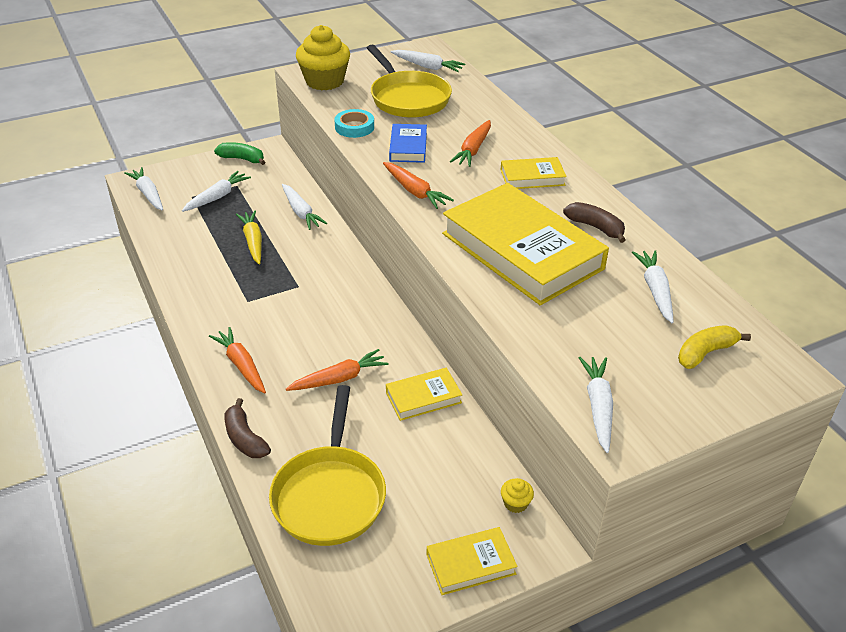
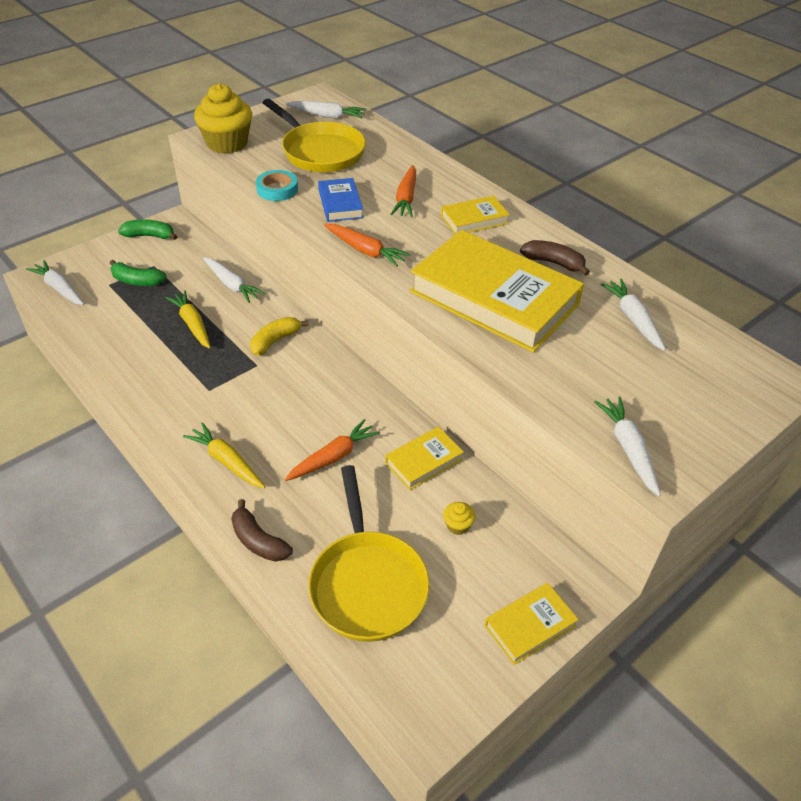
camera: 15 degrees left, 5 degrees up
white carrot [182,171,251,212] -> green banana [110,260,167,286]
orange carrot [209,327,266,393] -> yellow carrot [183,422,265,488]
yellow cupcake [501,478,534,513] -> yellow cupcake moved to [443,502,475,535]
yellow banana [678,325,751,369] -> yellow banana moved to [250,317,309,356]

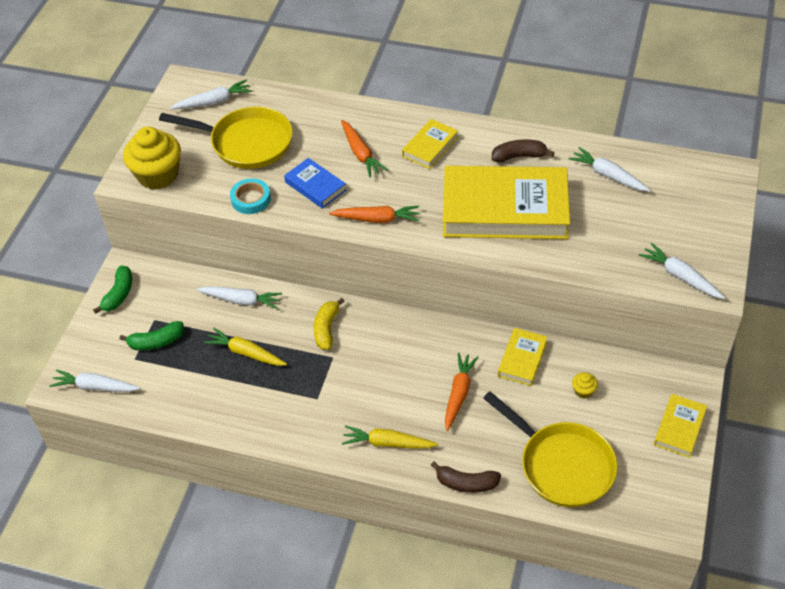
camera: 30 degrees left, 5 degrees up
green banana [118,220,178,240] -> green banana turned 135 degrees clockwise [93,265,132,314]

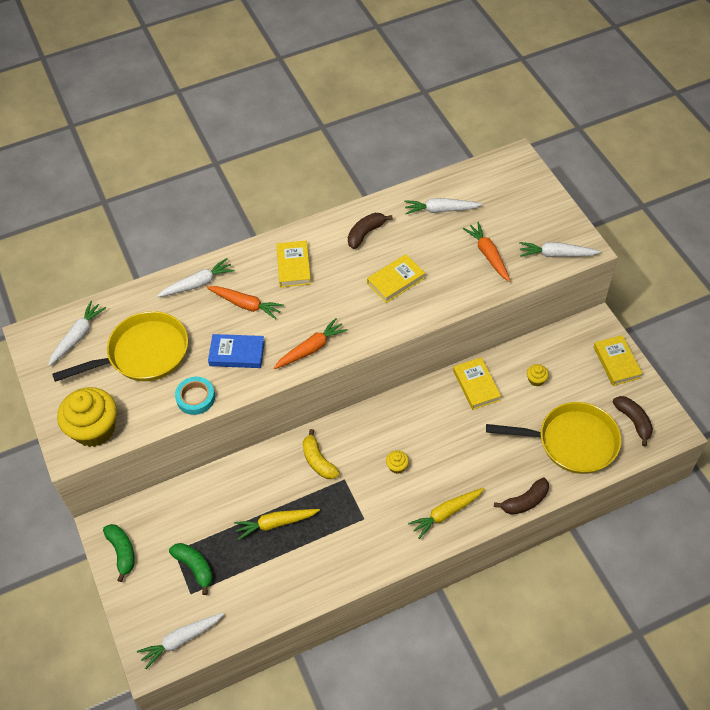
camera: 40 degrees left, 5 degrees up
green banana [120,321,184,350] -> green banana turned 75 degrees counterclockwise [169,543,213,595]
white carrot [197,286,282,309] -> white carrot moved to [157,258,235,297]
yellow book [443,166,570,239] -> yellow book [367,254,425,303], size x0.45
orange carrot [445,353,479,431] -> orange carrot moved to [463,222,510,282]
none -> yellow cupcake [386,450,409,474]
none -> brown banana [613,396,653,446]

